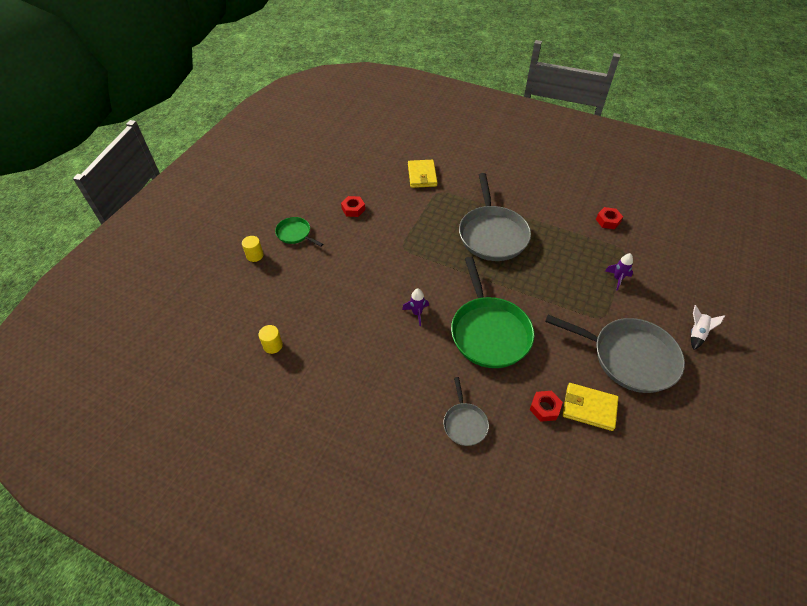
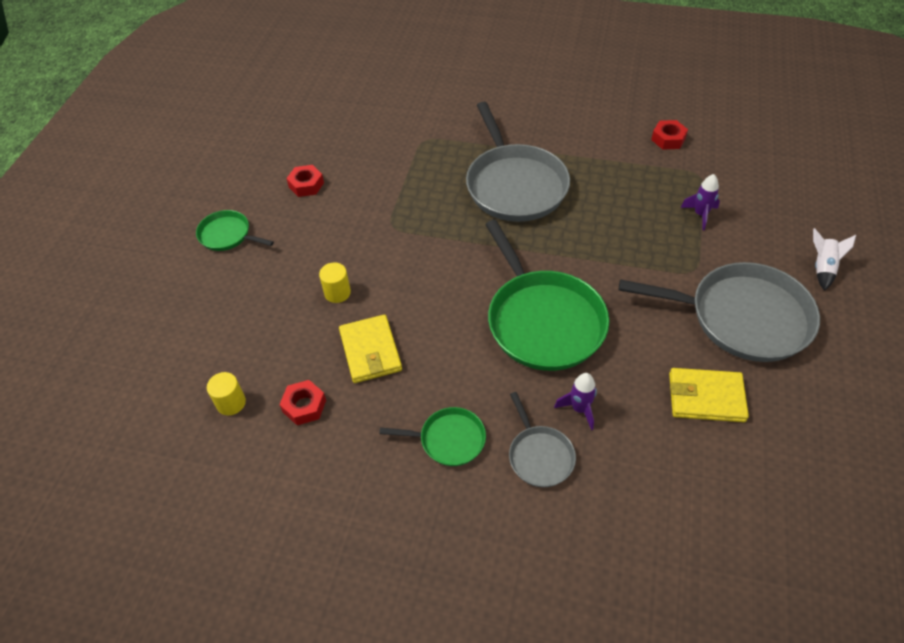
camera: 10 degrees left, 0 degrees up
yellow cylinder [242,236,264,262] -> yellow cylinder moved to [319,262,351,303]
purple rocket [402,288,429,326] -> purple rocket moved to [554,373,597,430]
yellow wallet [408,160,438,188] -> yellow wallet moved to [339,315,402,383]
red nut [530,391,563,422] -> red nut moved to [279,380,326,425]
none -> green pan [379,407,486,466]

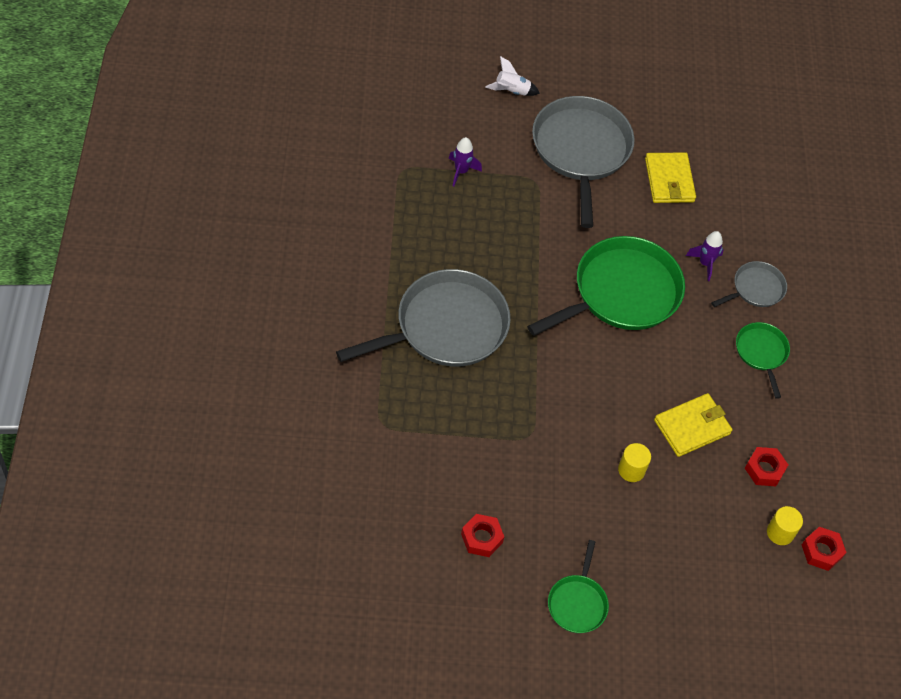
camera: 110 degrees left, 5 degrees up
red nut [651,120,688,150] -> red nut moved to [802,527,847,571]

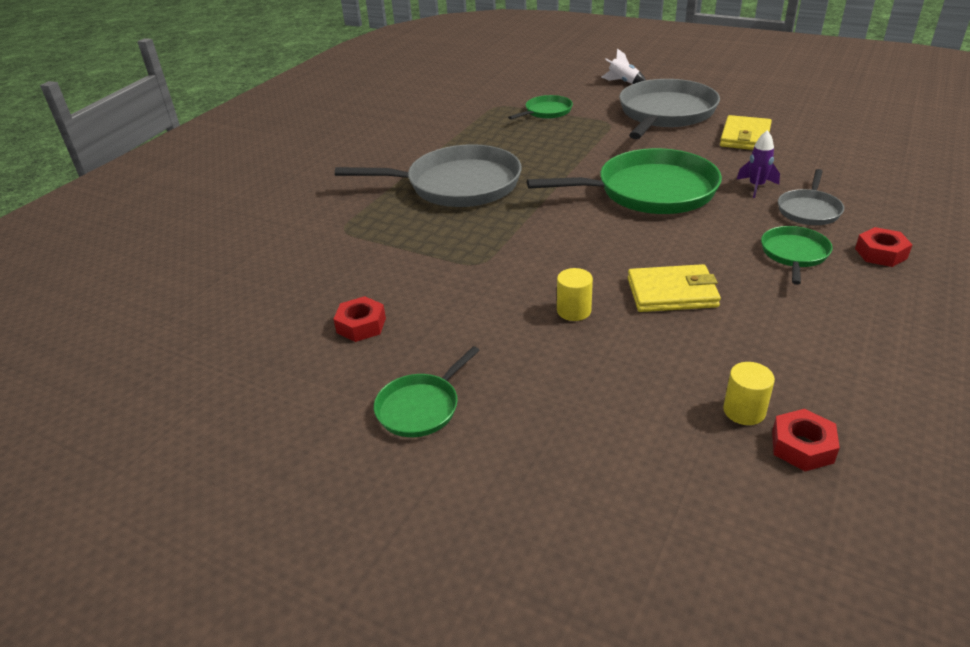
camera: 35 degrees right, 20 degrees down
purple rocket [448,137,482,186] -> green pan [508,95,573,120]
grey pan [711,261,787,307] -> grey pan turned 120 degrees clockwise [778,169,844,225]
red nut [745,447,788,486] -> red nut moved to [855,227,913,267]

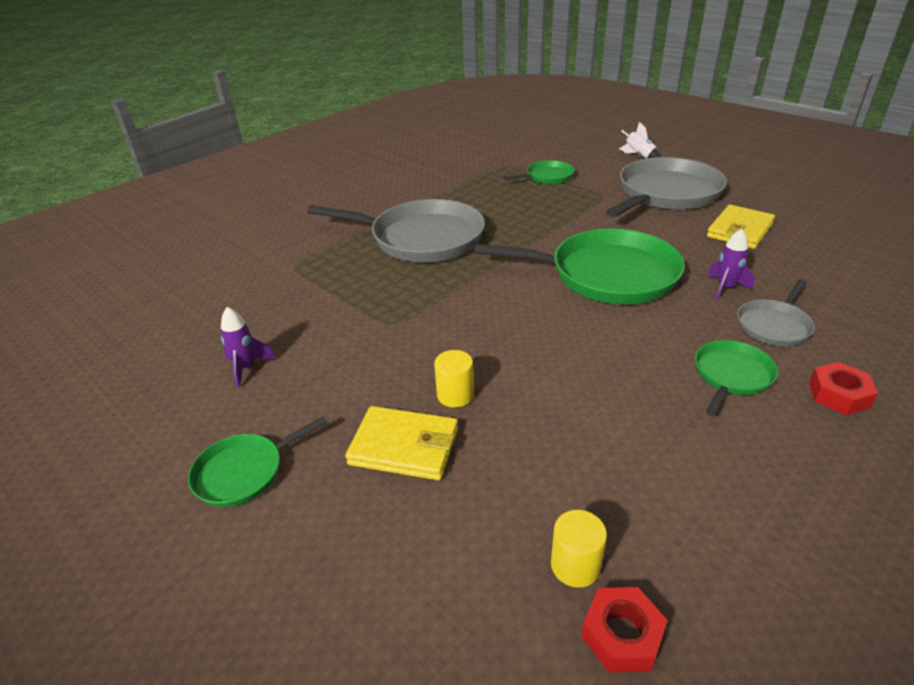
camera: 15 degrees right, 0 degrees up
red nut [334,296,386,342] -> purple rocket [221,307,276,388]
yellow wallet [628,264,721,312] -> yellow wallet moved to [345,406,458,480]

